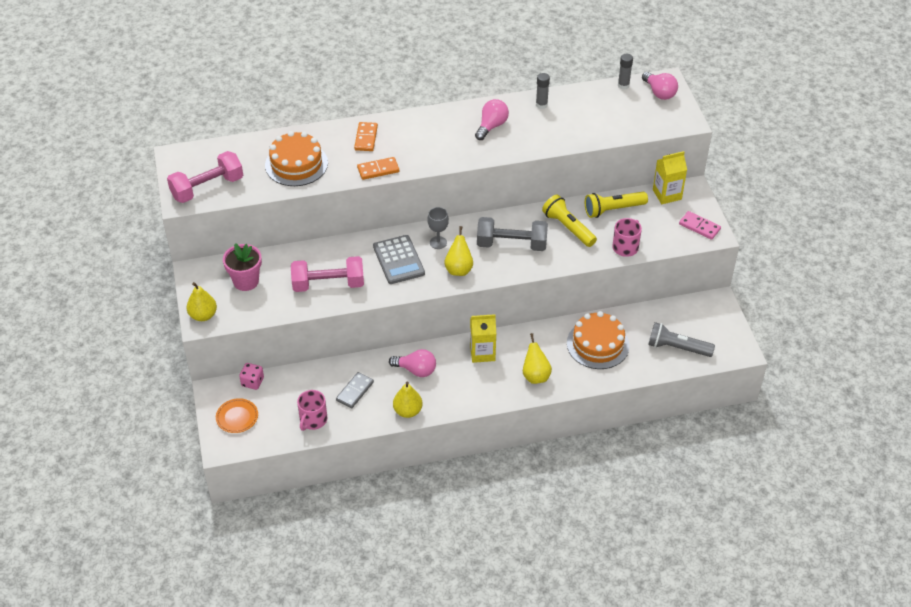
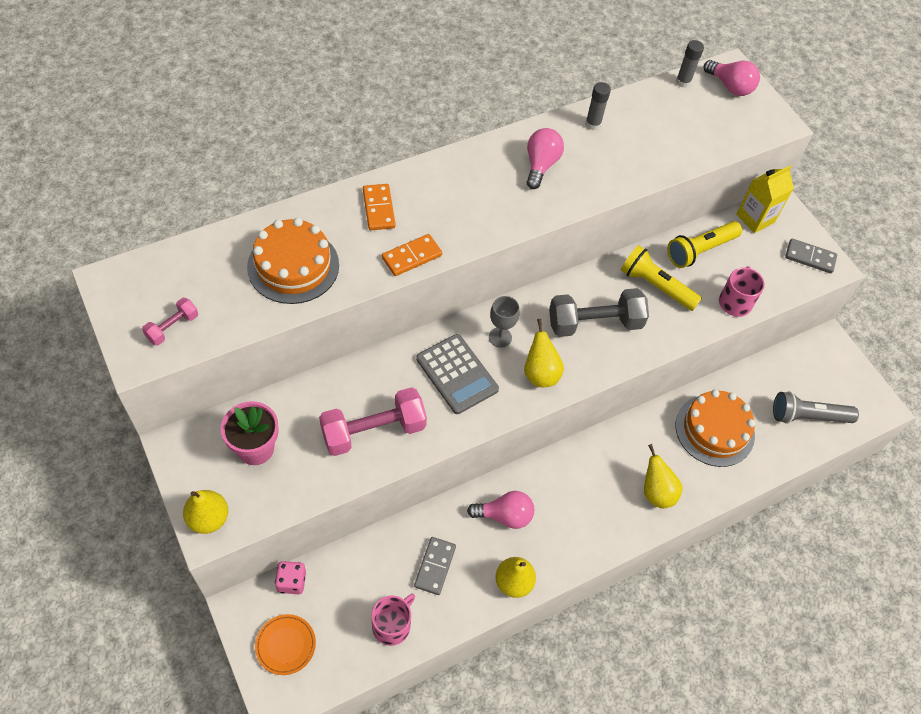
camera: 20 degrees left, 10 degrees up
pink dumbbell [167,151,243,203] -> pink dumbbell [142,298,198,345], size x0.50
pink mug [297,390,327,431] -> pink mug turned 150 degrees counterclockwise [371,594,415,646]
yellow carton [470,314,496,363] -> none
pink domino [679,211,721,240] -> grey domino [785,239,837,273]

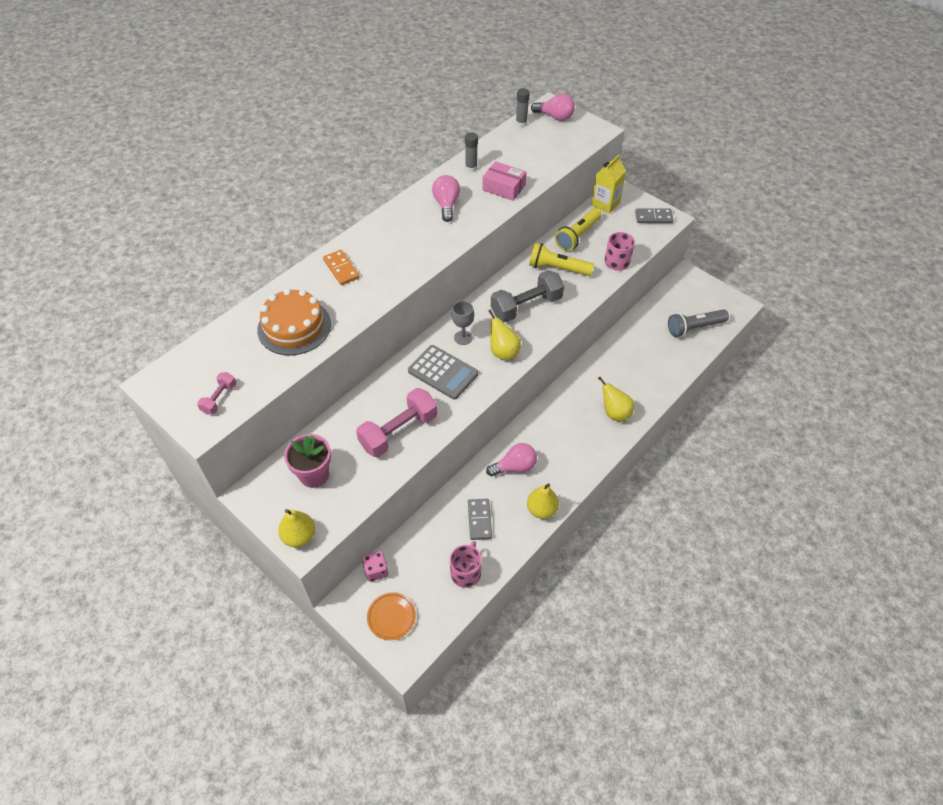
camera: 15 degrees left, 5 degrees down
orange domino [382,234,442,276] -> none
orange cake [676,389,755,467] -> none
none -> pink box [483,161,526,201]

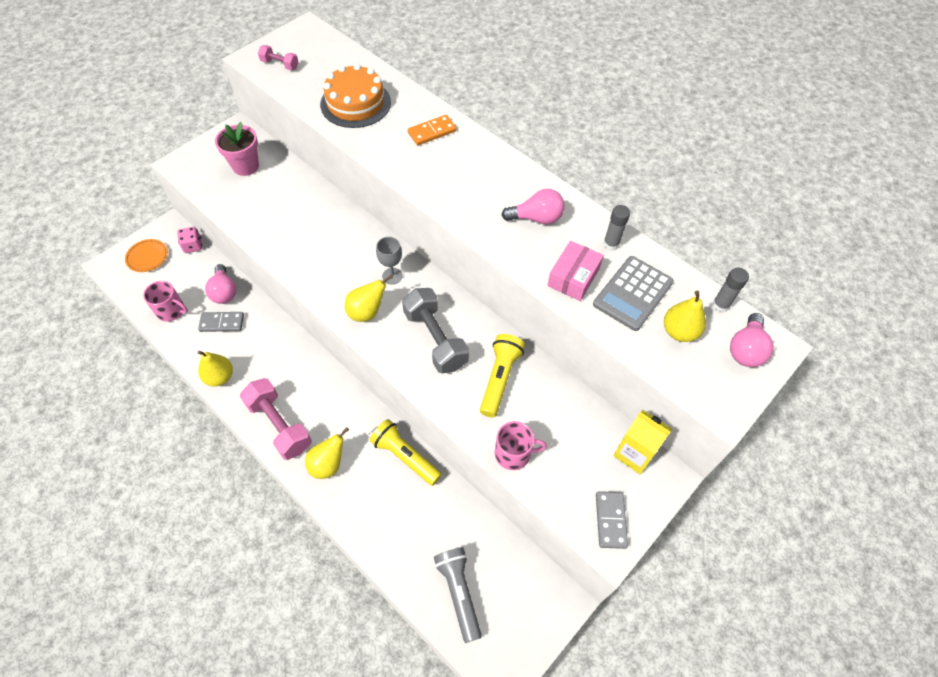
camera: 90 degrees right, 5 degrees up
yellow pear [278,509,315,547] -> yellow pear moved to [664,291,706,342]
pink dumbbell [356,388,437,457] -> pink dumbbell moved to [240,378,312,460]
grey calculator [408,345,478,400] -> grey calculator moved to [593,256,674,331]
pink light bulb [486,443,537,476] -> pink light bulb moved to [205,264,236,304]
yellow flashlight [555,208,602,251] -> yellow flashlight moved to [370,419,442,486]

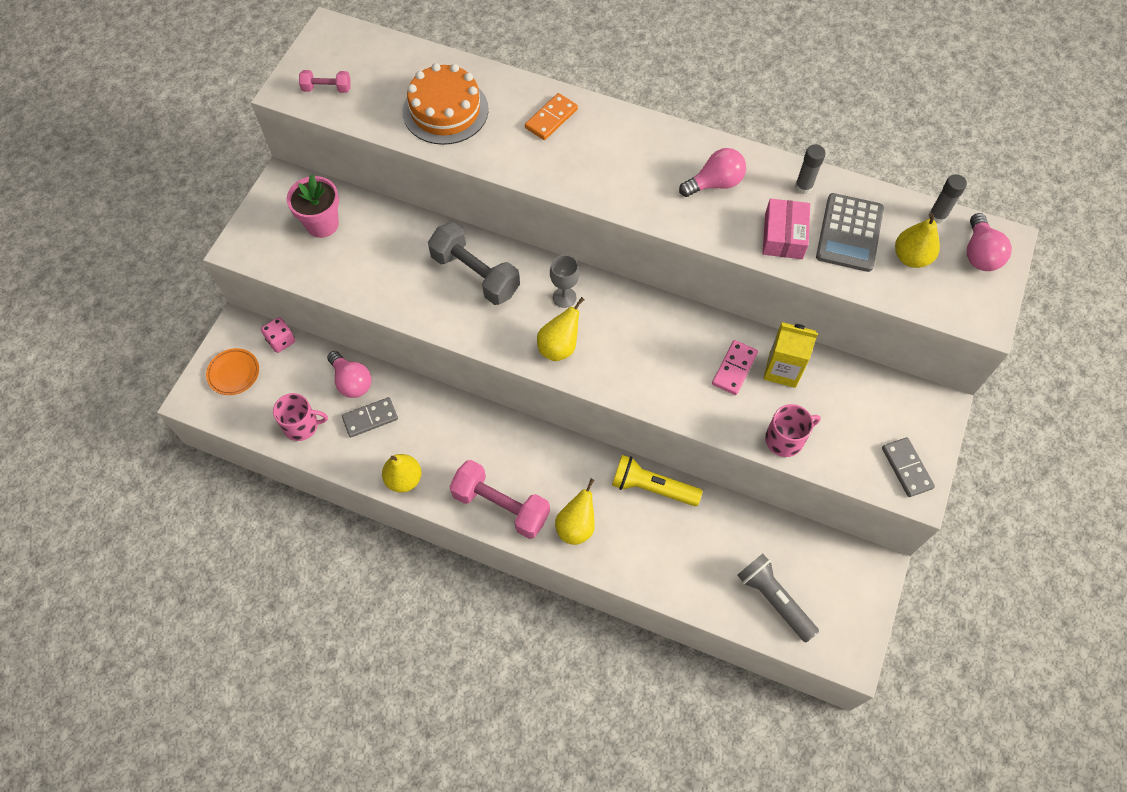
camera: 20 degrees left, 5 degrees up
grey dumbbell [402,288,469,374] -> grey dumbbell moved to [428,222,520,305]
yellow flashlight [480,334,525,417] -> pink domino [712,340,758,395]
yellow carton [614,410,672,474] -> yellow carton moved to [764,322,818,388]

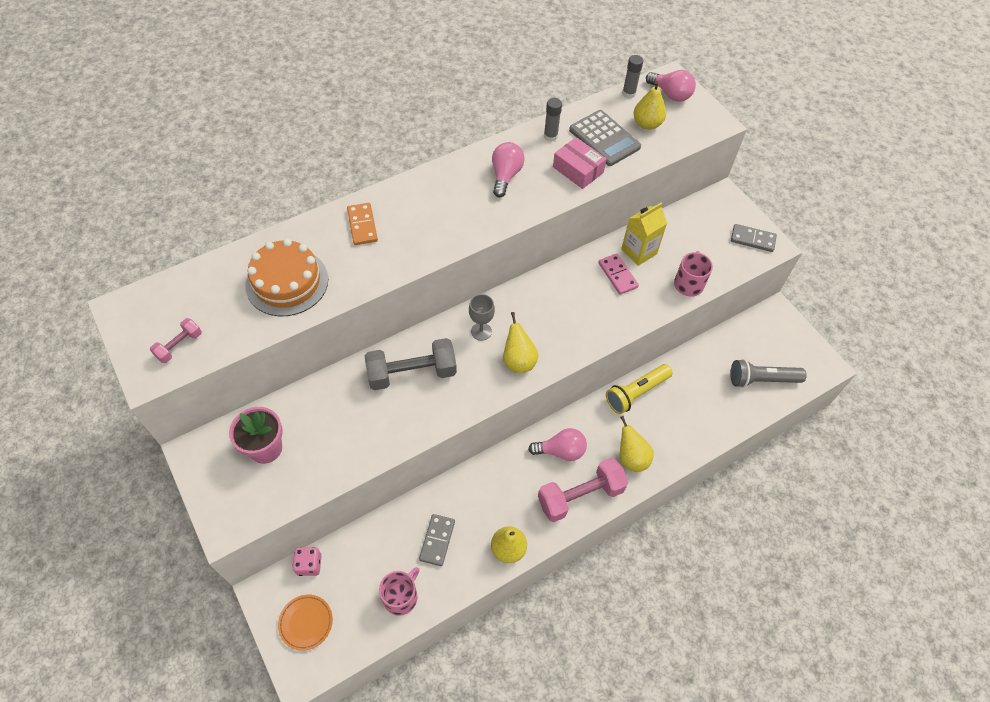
camera: 55 degrees left, 5 degrees down
pink light bulb [327,351,371,398] -> pink light bulb moved to [528,428,587,461]

